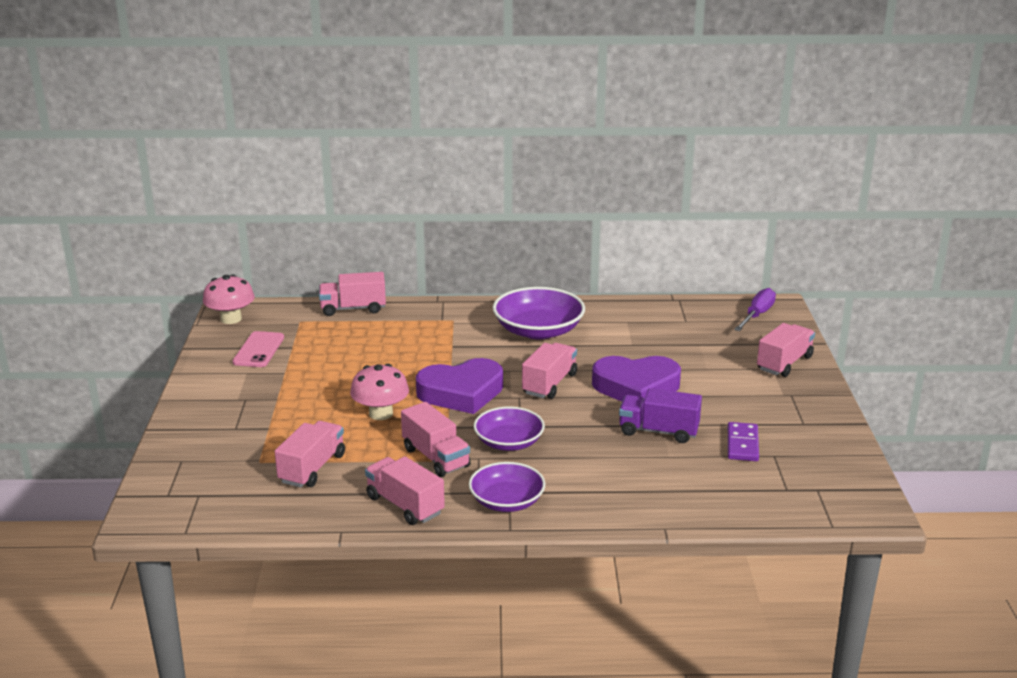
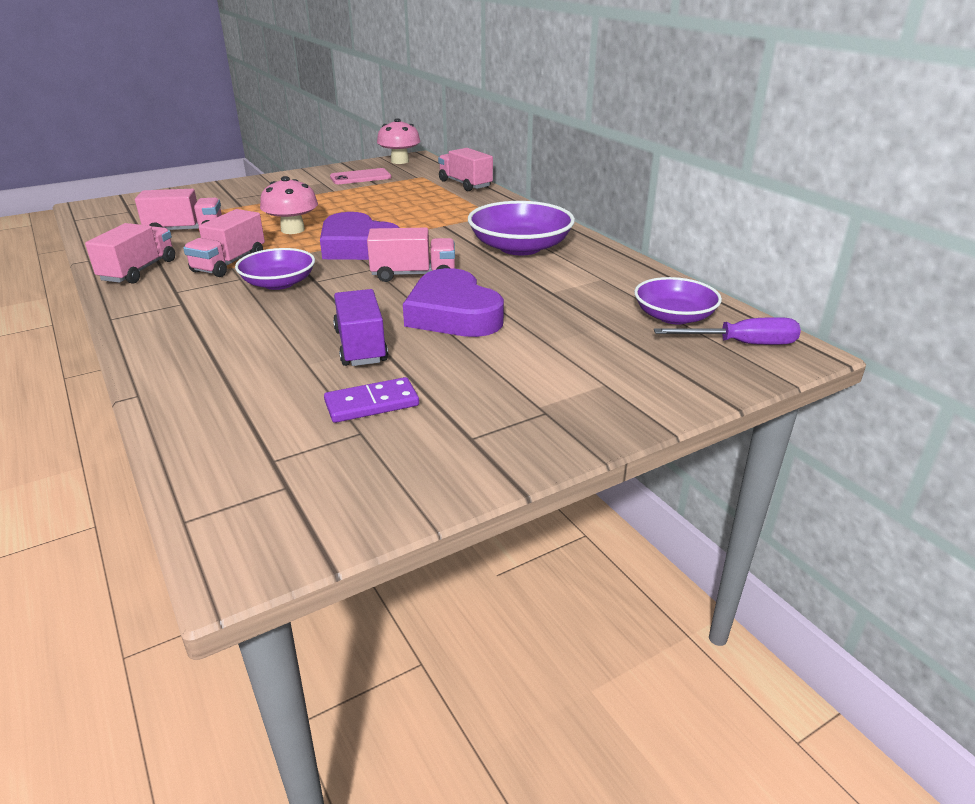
camera: 60 degrees right, 5 degrees up
purple bowl [469,462,545,512] -> purple bowl moved to [634,277,722,325]
pink truck [757,323,815,377] -> none

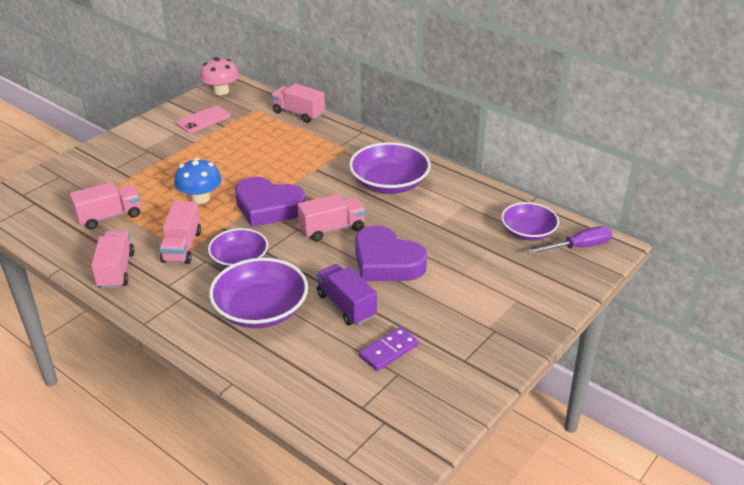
camera: 20 degrees left, 5 degrees up
pink mushroom [260,176,318,234] -> blue mushroom [174,158,222,204]
none -> purple bowl [209,258,308,328]

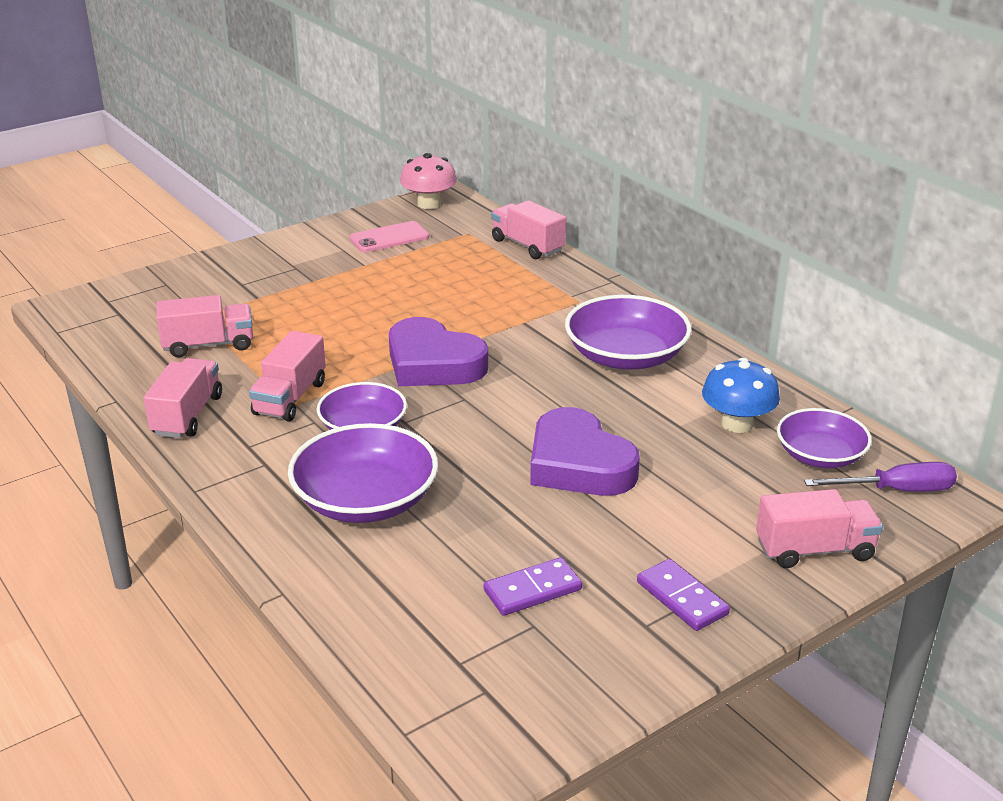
camera: 15 degrees right, 5 degrees down
blue mushroom [174,158,222,204] -> blue mushroom moved to [702,358,780,433]
pink truck [298,194,366,241] -> pink truck moved to [756,489,883,568]
purple truck [316,264,377,325] -> none
none -> purple domino [637,559,730,631]

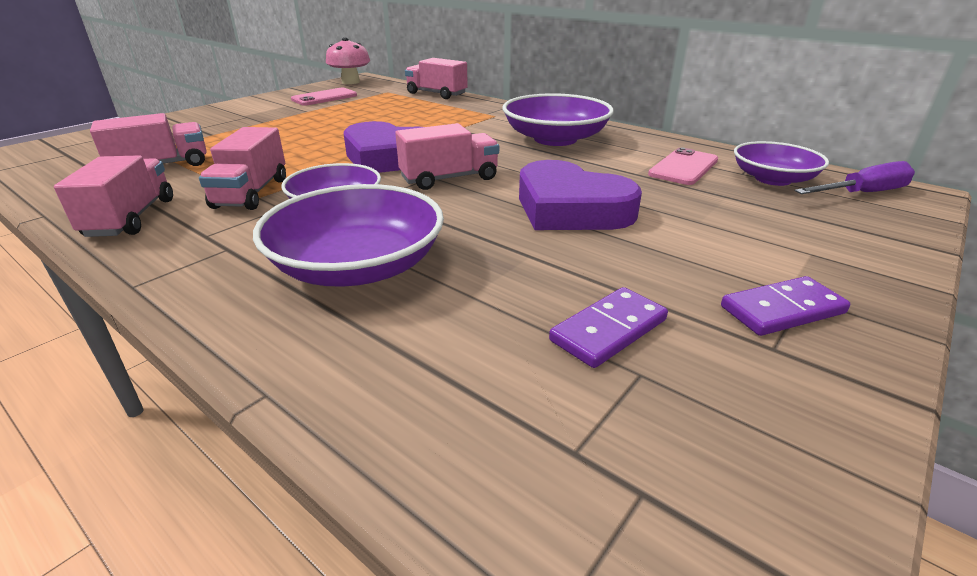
camera: 15 degrees left, 0 degrees up
purple domino [637,559,730,631] -> purple domino turned 60 degrees counterclockwise [721,276,850,336]
blue mushroom [702,358,780,433] -> pink phone [648,147,718,185]
pink truck [756,489,883,568] -> pink truck moved to [395,123,499,190]

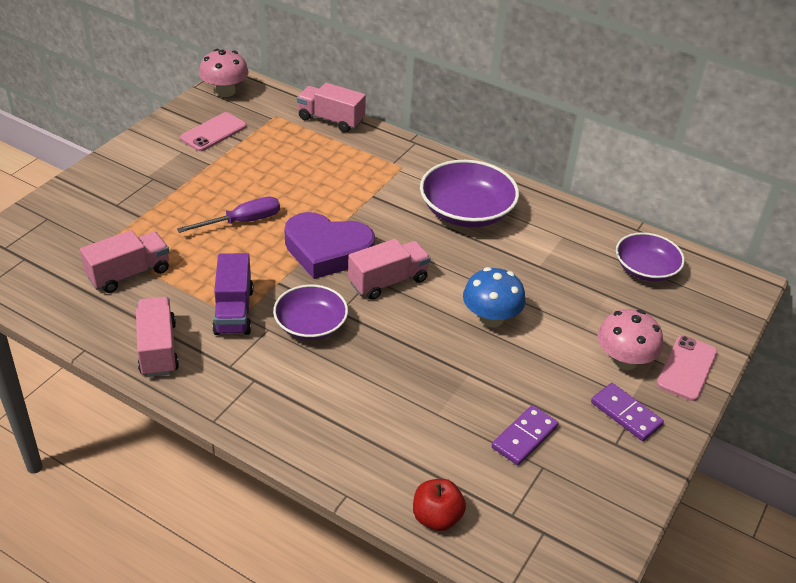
camera: 10 degrees left, 10 degrees up
pink truck [199,127,286,210] -> purple truck [212,253,254,335]
purple bowl [253,184,444,287] -> none
purple heart [519,160,642,230] -> blue mushroom [463,267,526,327]
pink phone [648,147,718,185] -> pink phone moved to [657,336,718,401]
purple domino [721,276,850,336] -> purple domino turned 75 degrees clockwise [591,383,664,441]
purple screwdriver [795,161,915,194] -> purple screwdriver moved to [177,197,280,233]
none -> red apple [413,479,466,531]
none -> pink mushroom [597,309,663,370]

